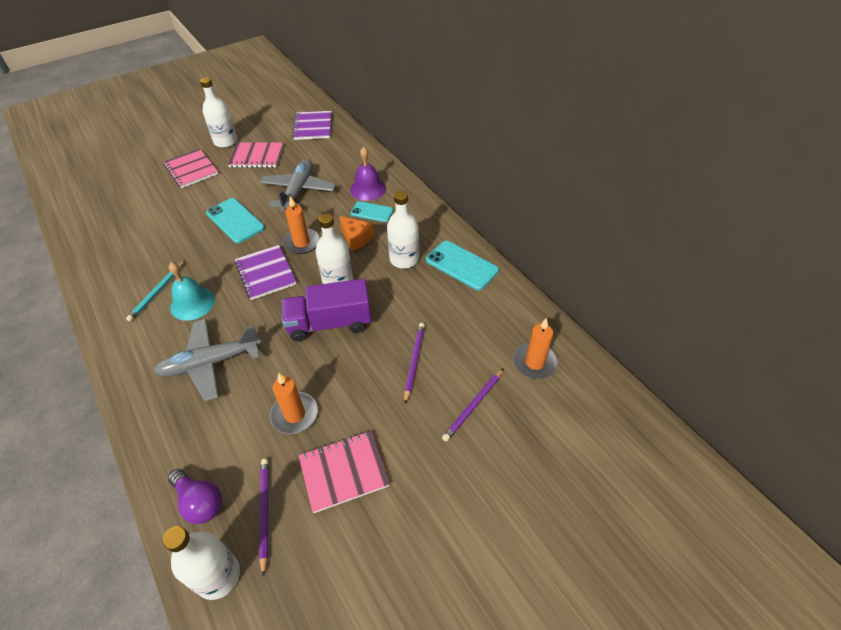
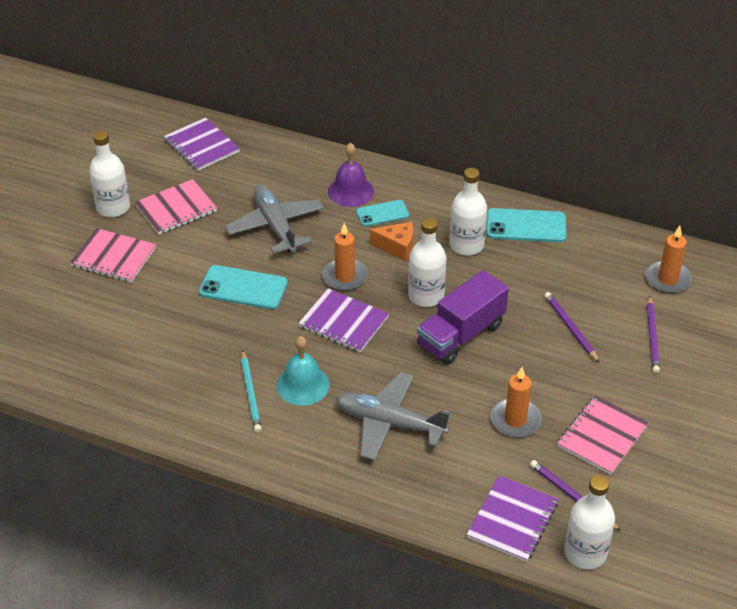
camera: 35 degrees left, 5 degrees down
grey plane [154,319,261,401] -> grey plane turned 75 degrees clockwise [336,372,451,460]
purple light bulb [168,469,222,524] -> purple notebook [467,475,558,562]

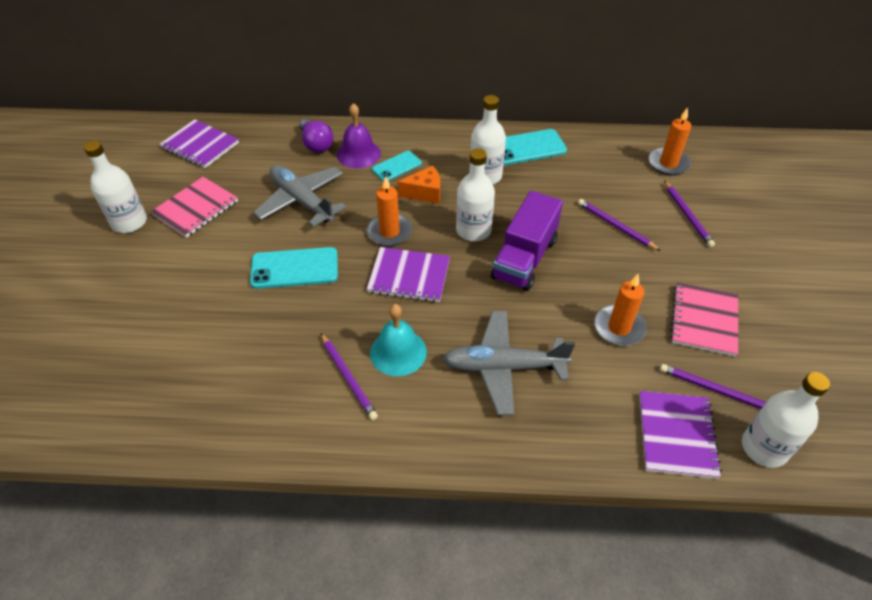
camera: 20 degrees left, 5 degrees up
pink notebook [70,228,156,282] -> none
turquoise pencil [241,350,262,432] -> purple pencil [321,333,378,420]
none -> purple light bulb [299,119,333,153]

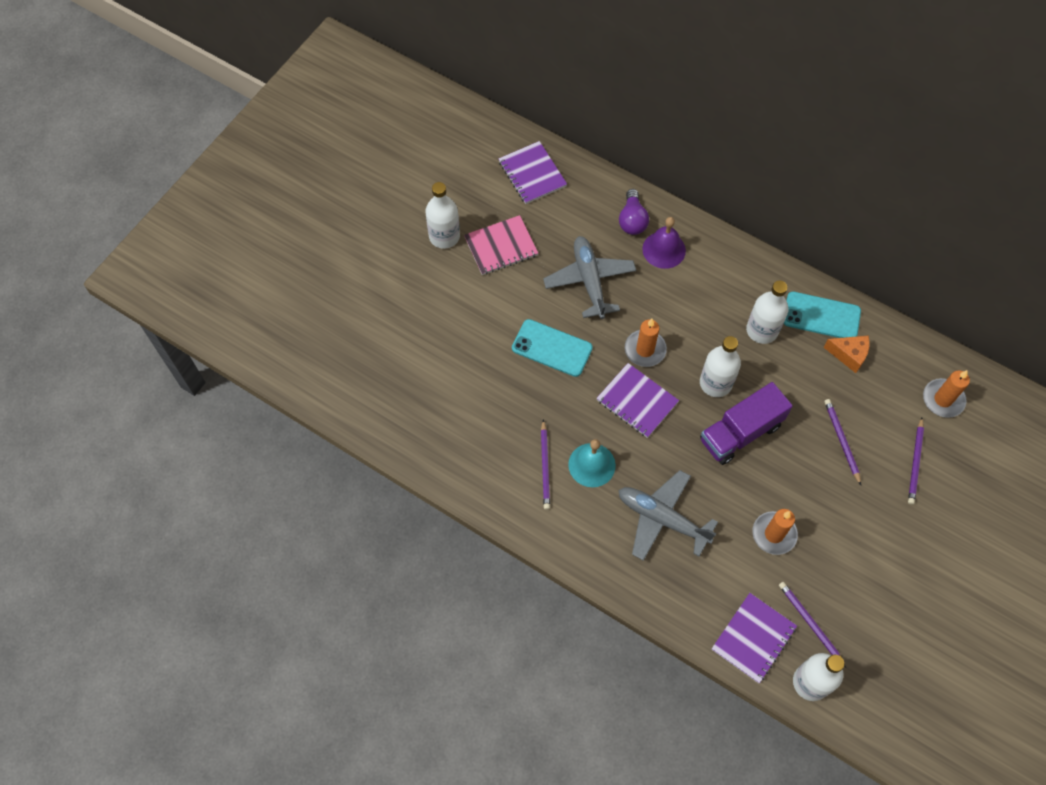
camera: 30 degrees right, 15 degrees up
turquoise phone [372,151,422,181] -> none
orange cheese [397,166,440,204] -> orange cheese moved to [823,335,870,373]
pink notebook [670,282,738,357] -> none

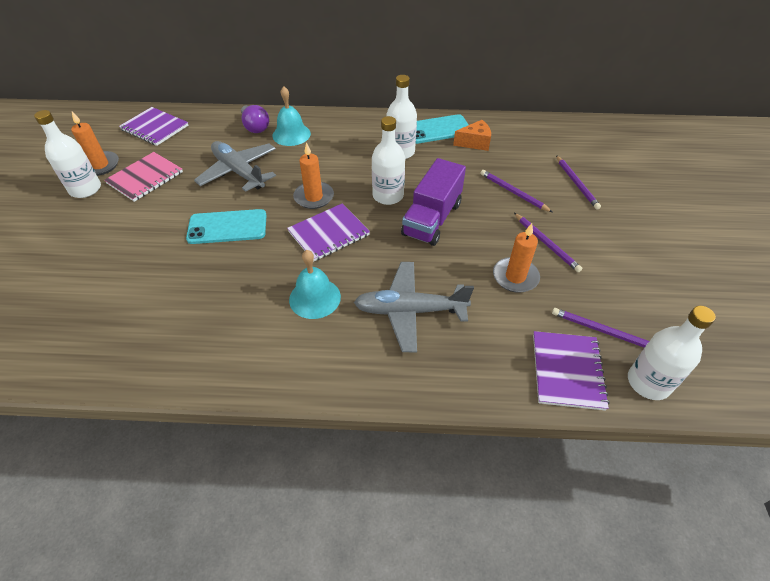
camera: 30 degrees left, 15 degrees down
purple pencil [541,419,550,510] -> purple pencil moved to [514,213,582,272]
purple notebook [596,363,679,438] -> purple notebook turned 45 degrees counterclockwise [287,203,370,262]
purple bell [642,217,686,269] -> turquoise bell [273,86,311,146]
orange candle [923,370,970,418] -> orange candle moved to [71,112,119,176]

